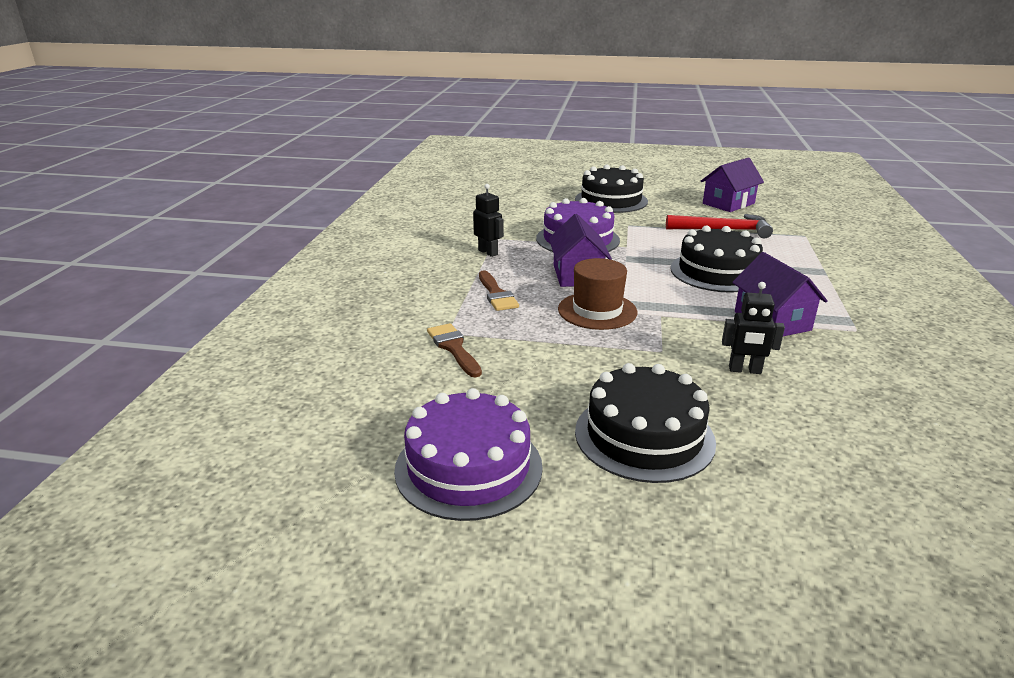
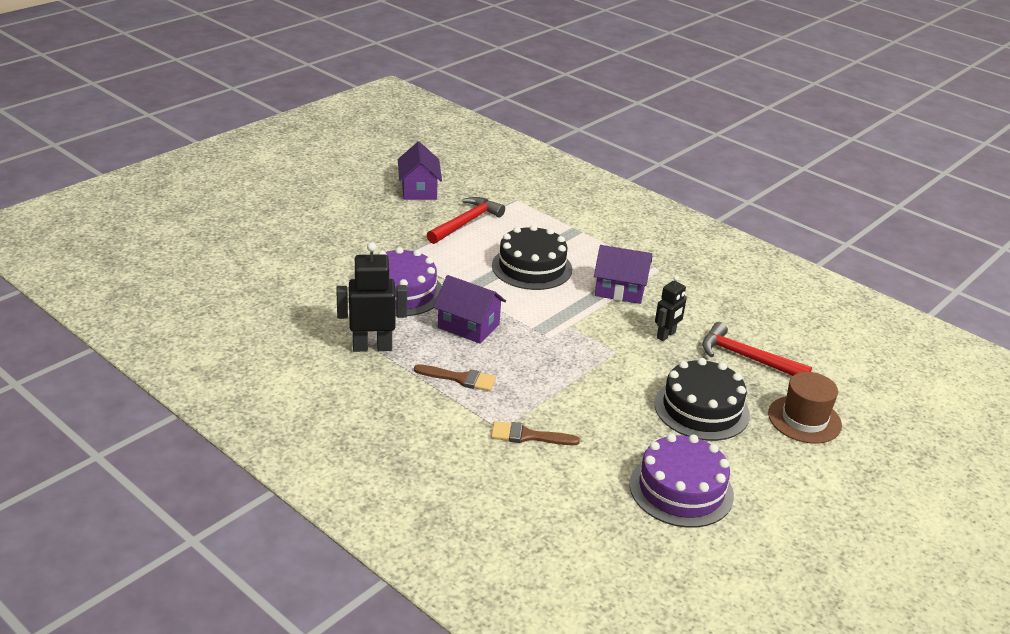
camera: 60 degrees left, 5 degrees up
black robot [473,184,504,257] -> black robot [336,242,407,352], size x1.66
brown hat [558,258,637,330] -> brown hat moved to [768,372,842,444]
black cake [575,165,648,213] -> none
none -> red hammer [702,322,812,376]

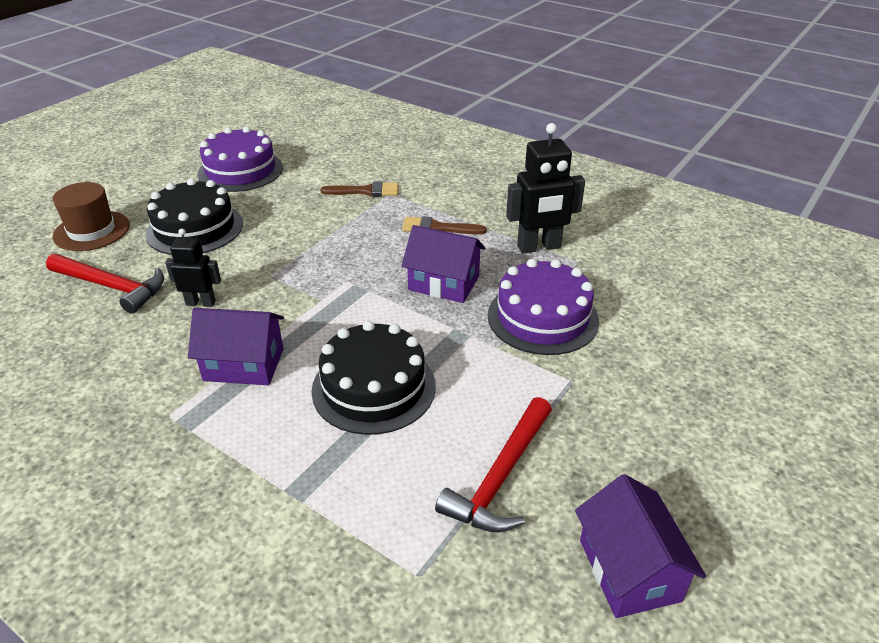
camera: 175 degrees right, 5 degrees up
black robot [655,276,687,341] -> black robot turned 60 degrees clockwise [165,229,221,307]

